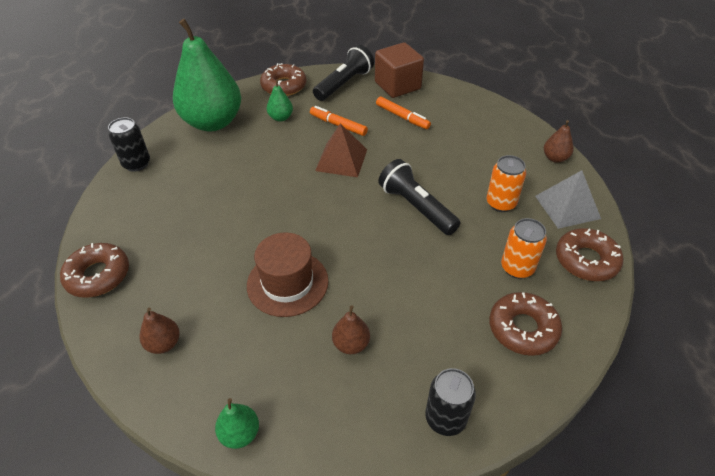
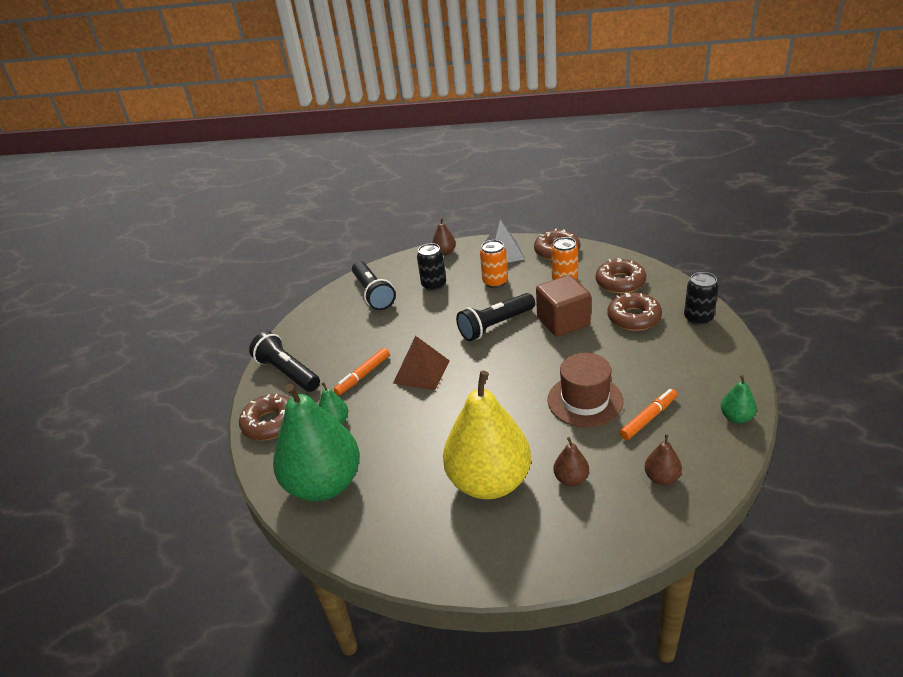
camera: 80 degrees left, 10 degrees down
brown donut [60,243,129,298] -> brown donut moved to [608,293,662,331]
black can [108,117,150,172] -> black can moved to [417,243,446,291]
brown pear [332,305,370,354] -> brown pear moved to [553,437,589,486]
brown cube [375,42,424,98] -> brown cube moved to [536,275,591,337]
orange marker [376,96,431,129] -> orange marker moved to [620,389,677,440]
none -> black flashlight [352,261,396,310]
none -> yellow pear [443,371,531,499]

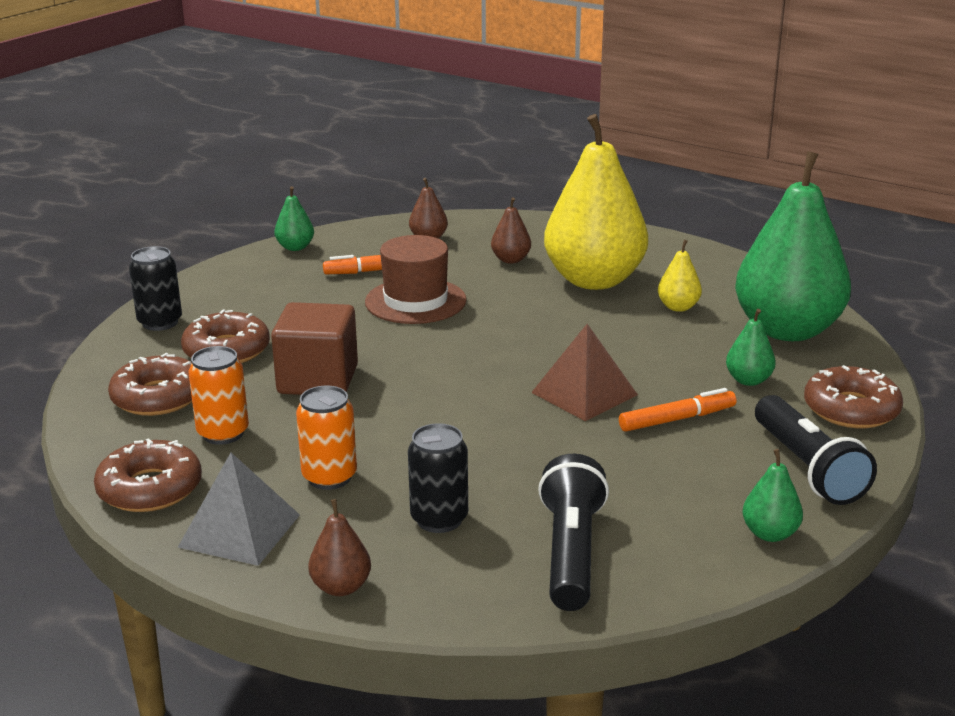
camera: 155 degrees left, 10 degrees down
black flashlight [456,293,535,341] -> none
none -> yellow pear [658,240,702,312]
none -> green pear [743,449,803,542]

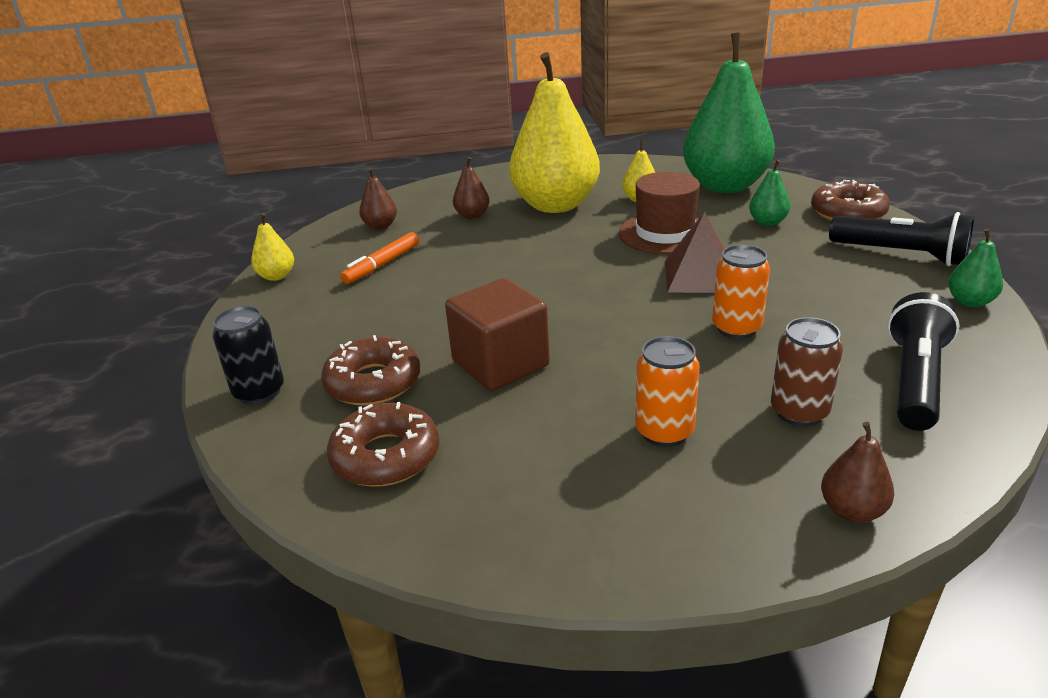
camera: 40 degrees left, 5 degrees up
brown donut [94,438,202,512] -> none
grey pyramid [178,453,300,566] -> none
orange can [189,346,249,445] -> orange can moved to [712,245,770,339]
green pear [274,186,314,251] -> yellow pear [251,213,294,281]
brown hat [365,235,467,324] -> brown hat moved to [619,172,700,254]
black can [408,423,468,533] -> brown can [771,317,843,427]
black flashlight [538,454,609,611] -> black flashlight turned 60 degrees clockwise [887,292,959,431]
orange marker [619,388,736,432] -> none

